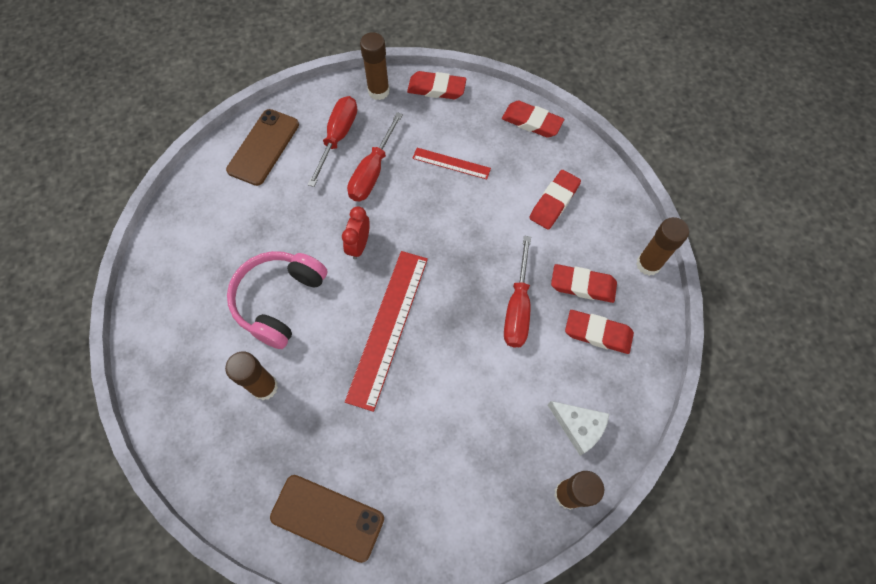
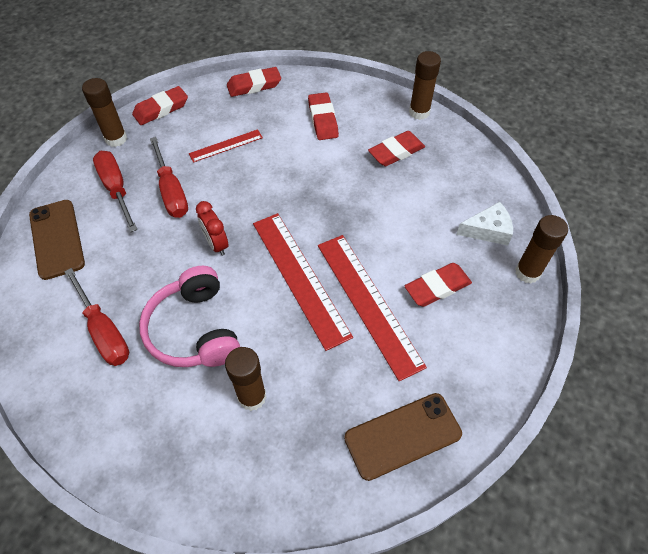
camera: 45 degrees left, 10 degrees down
red screwdriver [504,236,531,347] -> red screwdriver moved to [64,268,129,366]
red eraser [565,310,634,354] -> red eraser moved to [405,263,472,307]
none -> red ruler [318,235,427,381]

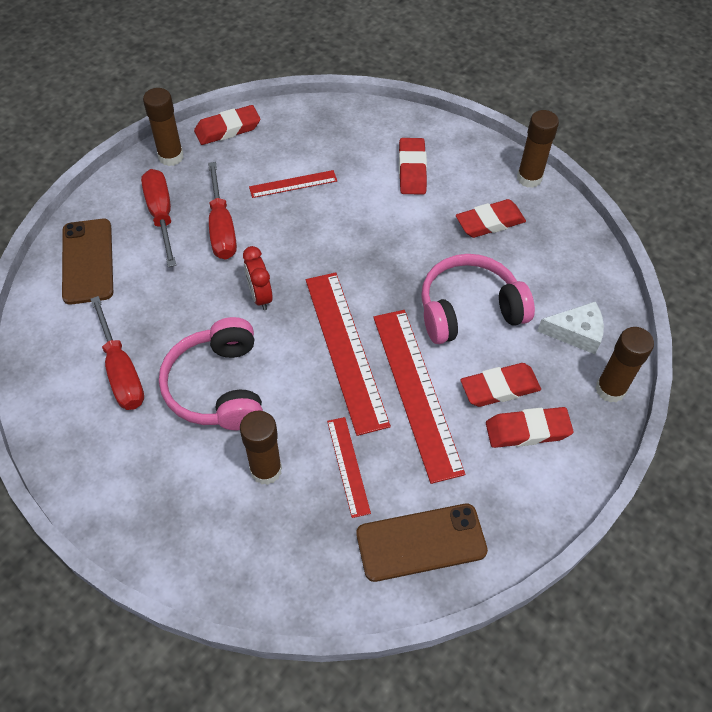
camera: 10 degrees right, 0 degrees up
red eraser [227,67,281,97] -> red eraser moved to [486,407,573,448]
none -> red ruler [327,417,371,518]
none -> pink headphones [421,254,535,344]

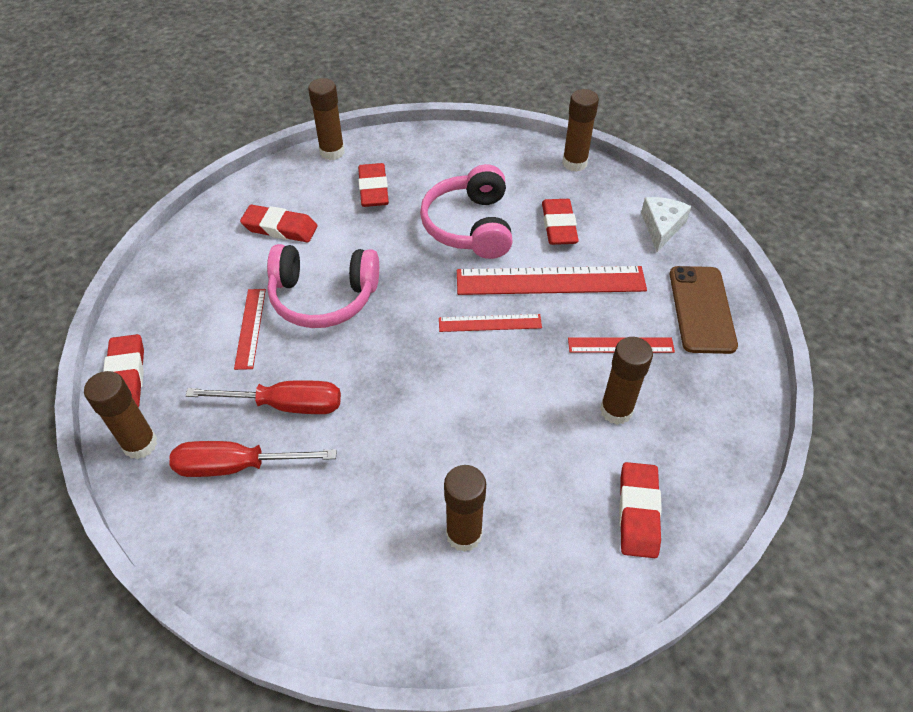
camera: 75 degrees left, 5 degrees down
brown phone [62,219,113,305] -> none
red screwdriver [90,296,144,410] -> brown glue stick [444,465,486,552]
pink headphones [159,317,263,430] -> pink headphones moved to [267,244,379,328]
red clock [243,246,273,310] -> none
red ruler [306,272,391,436] -> red ruler [439,314,542,332], size x0.52
red eraser [486,407,573,448] -> red eraser moved to [619,462,662,558]
white cheese [537,301,604,354] -> white cheese moved to [641,197,692,252]

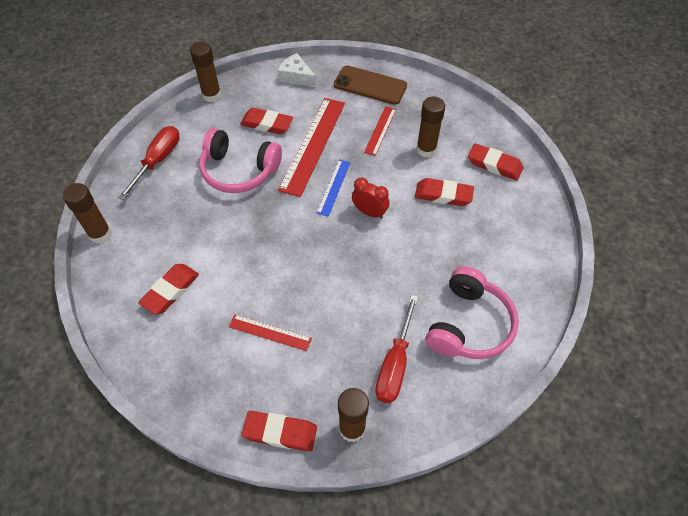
camera: 70 degrees left, 5 degrees up
red screwdriver [185,380,341,414] -> red screwdriver moved to [118,126,180,200]
pink headphones [267,244,379,328] -> pink headphones moved to [425,266,519,359]
red eraser [358,163,389,207] -> red eraser moved to [415,178,474,206]
red ruler [439,314,542,332] -> blue ruler [316,160,351,217]
brown glue stick [444,465,486,552] -> none
none -> red clock [352,177,389,219]

